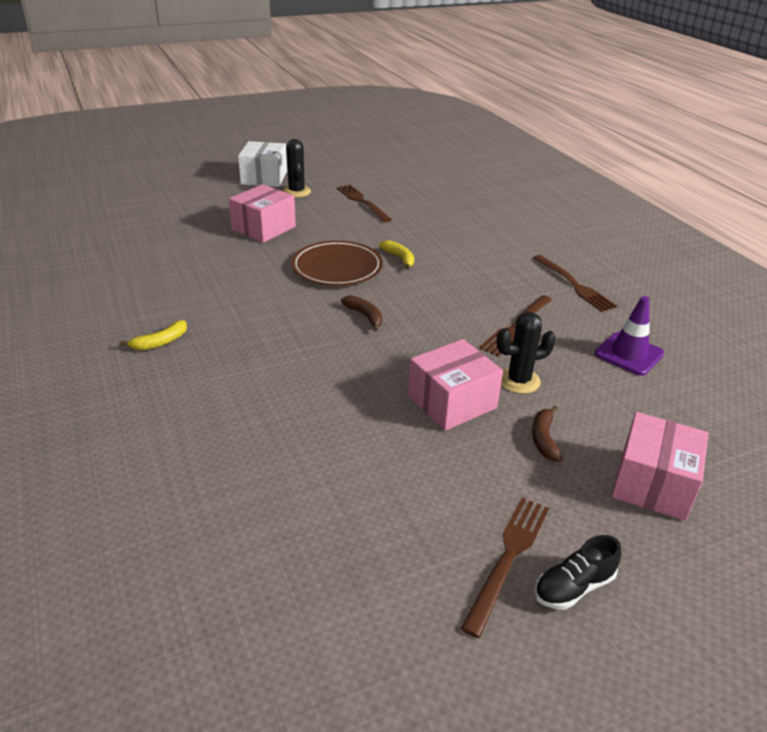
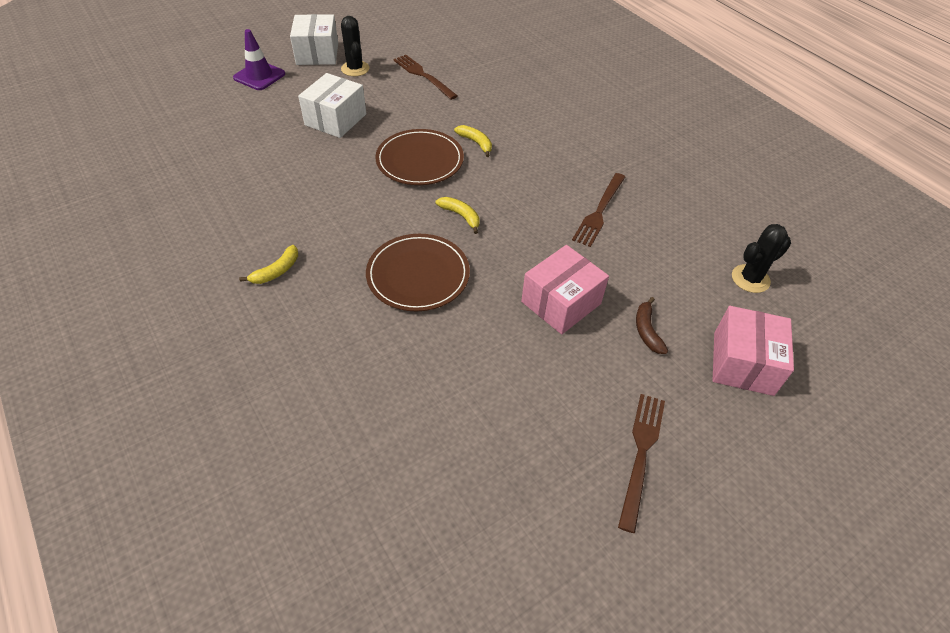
camera: 10 degrees left, 15 degrees up
pink box [229,184,296,243] -> white box [298,73,366,138]
brown banana [341,295,383,331] -> yellow banana [435,197,479,234]
black cactus [496,312,556,394] -> black cactus moved to [732,224,791,293]
brown fork [533,255,617,312] -> none
black shoe [534,535,621,610] -> none
purple traffic cone [595,296,664,376] -> purple traffic cone moved to [233,29,285,90]
none -> brown plate [366,234,470,311]

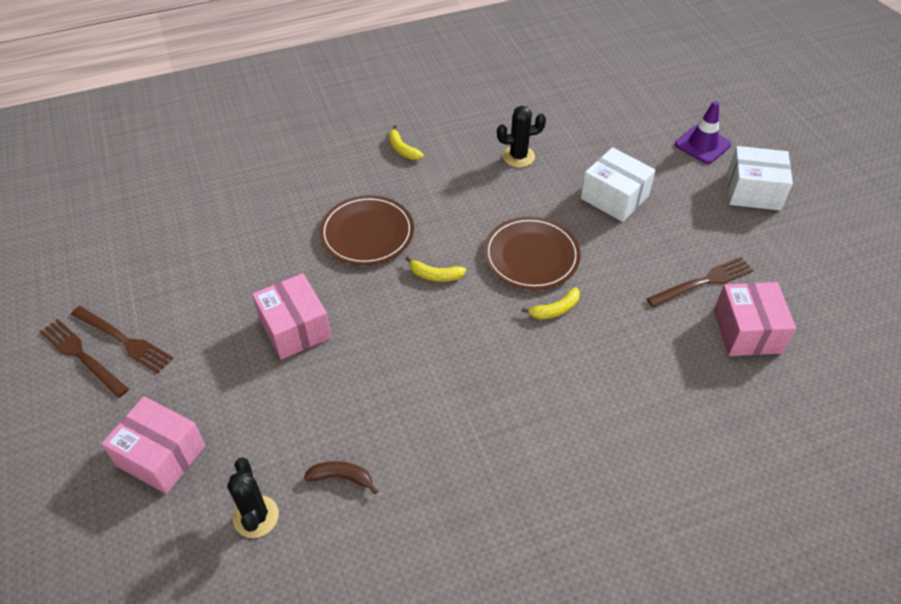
camera: 105 degrees right, 0 degrees up
black cactus [341,16,370,76] -> black cactus moved to [497,106,546,167]
yellow banana [435,197,479,234] -> yellow banana turned 45 degrees clockwise [405,256,466,282]
brown fork [572,173,625,247] -> brown fork moved to [40,319,129,398]
brown banana [636,297,668,354] -> brown banana moved to [304,461,378,494]
none -> pink box [714,282,796,356]

